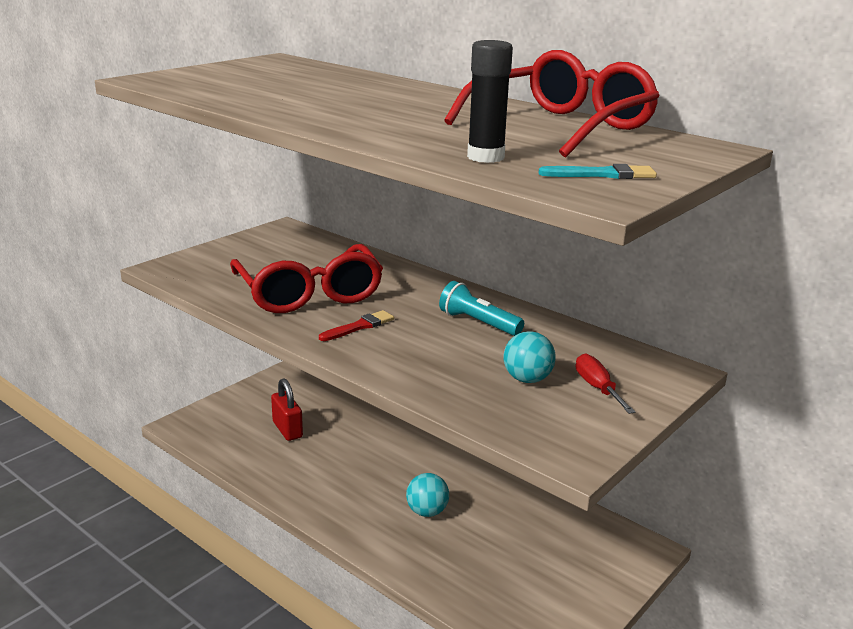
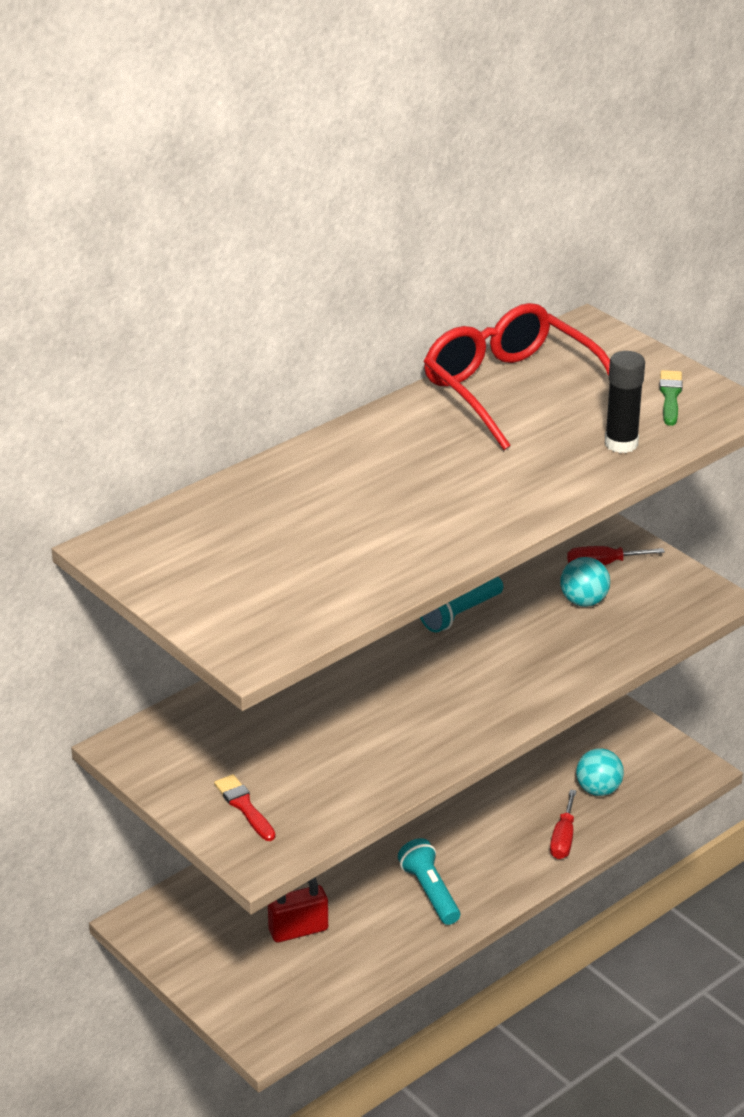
camera: 80 degrees left, 10 degrees up
red glasses [230,244,383,313] -> none
red brush [319,310,394,341] -> red brush moved to [214,774,276,841]
turquoise ball [406,473,449,517] -> turquoise ball moved to [576,748,624,796]
turquoise brush [539,164,657,179] -> green brush [659,370,683,426]
none -> turquoise flashlight [398,838,460,925]
none -> red screwdriver [550,789,577,859]

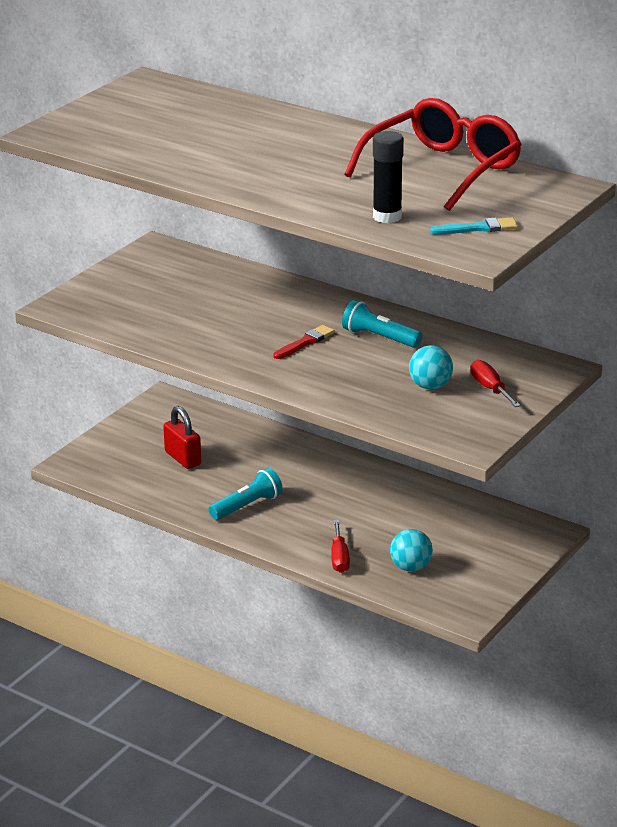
camera: 75 degrees right, 5 degrees down
red brush [214,774,276,841] -> red brush moved to [273,325,335,359]
red screwdriver [550,789,577,859] -> red screwdriver turned 90 degrees counterclockwise [331,520,350,573]
green brush [659,370,683,426] -> turquoise brush [430,217,518,234]

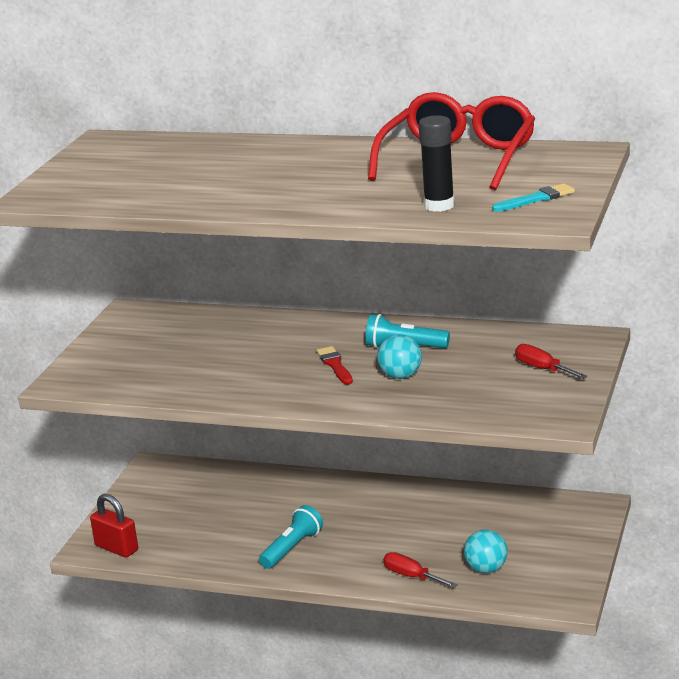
camera: 15 degrees left, 5 degrees down
red padlock [163,406,201,469] -> red padlock moved to [90,494,138,557]
red brush [273,325,335,359] -> red brush turned 45 degrees counterclockwise [316,346,353,385]
red screwdriver [331,520,350,573] -> red screwdriver turned 150 degrees clockwise [383,552,458,588]
turquoise ball [409,345,453,390] -> turquoise ball moved to [377,334,422,379]

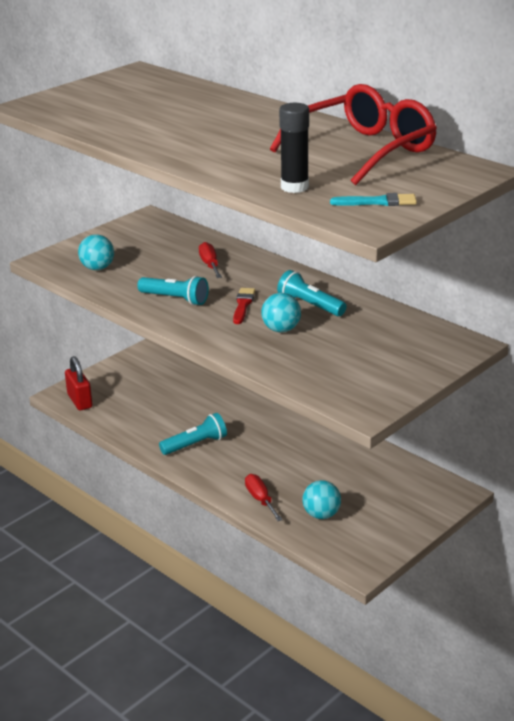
camera: 25 degrees right, 5 degrees up
red screwdriver [515,344,588,379] -> red screwdriver moved to [199,242,222,278]
none -> turquoise ball [78,234,114,270]
none -> turquoise flashlight [137,276,209,306]

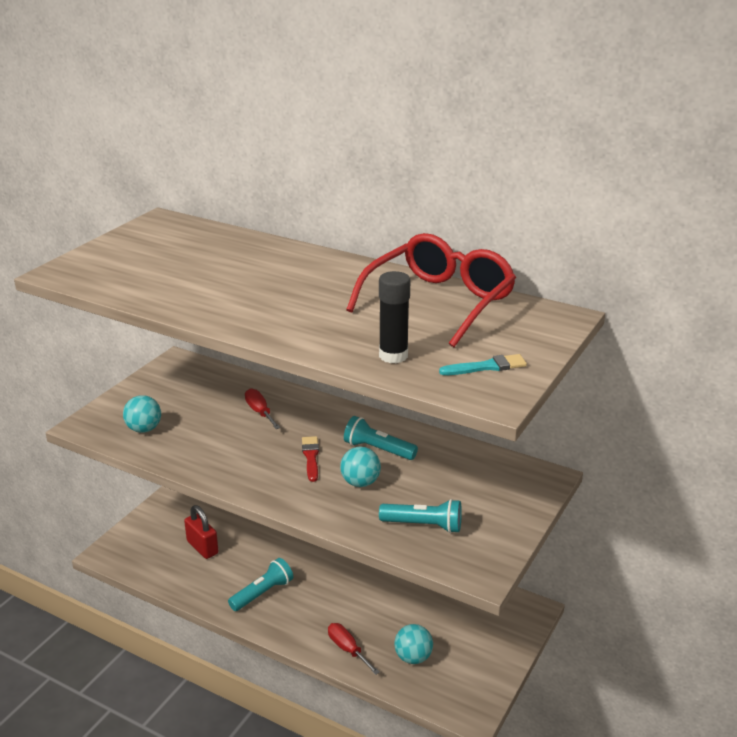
camera: 15 degrees left, 0 degrees up
red padlock [65,356,93,411] -> red padlock moved to [184,505,218,559]
turquoise flashlight [137,276,209,306] -> turquoise flashlight moved to [379,499,462,533]

